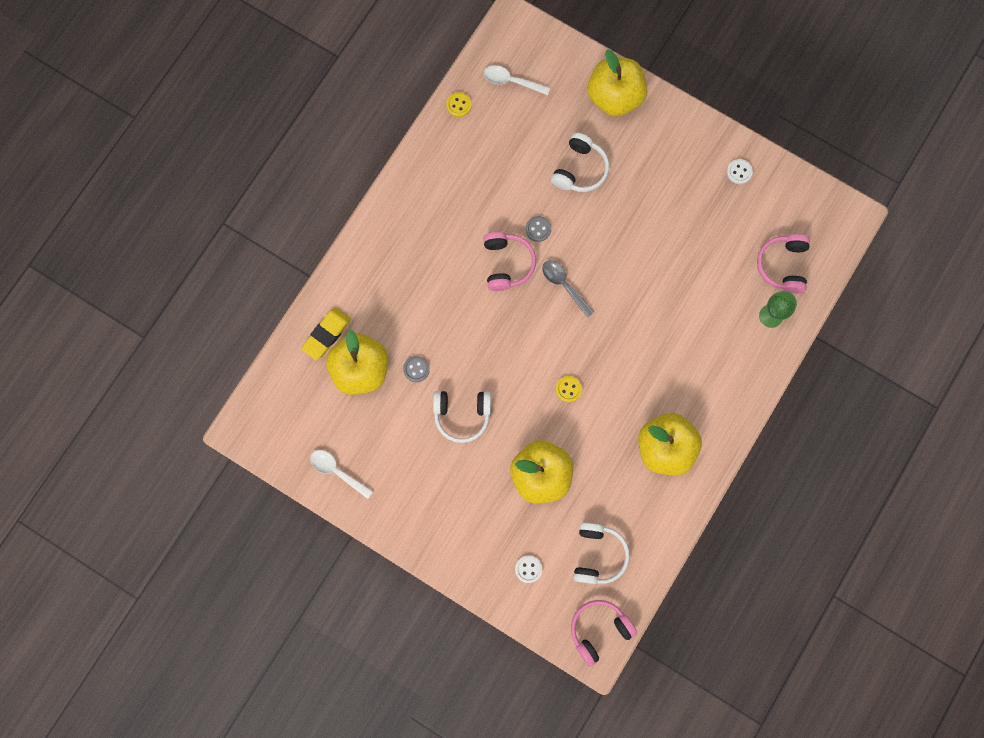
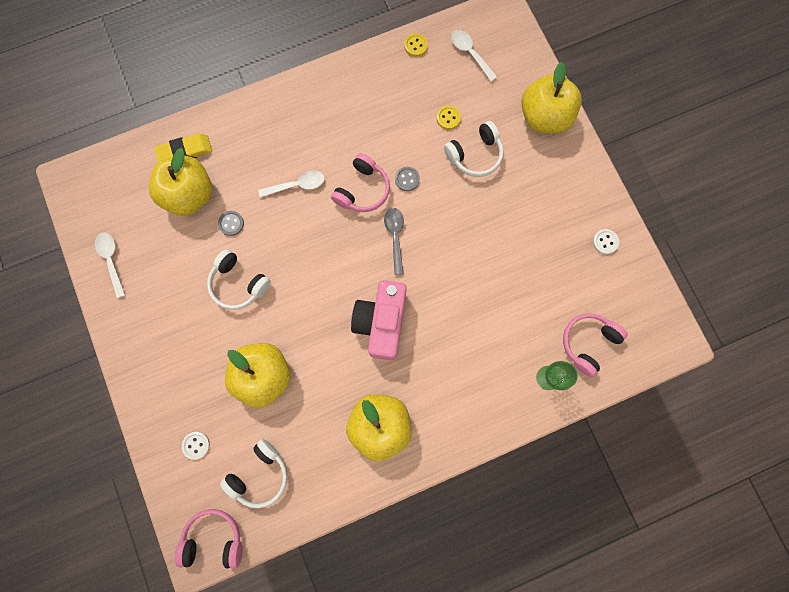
camera: 35 degrees right, 0 degrees up
yellow button [556,376,582,402] -> yellow button moved to [437,106,461,130]
none -> white spoon [258,171,325,198]
none -> pink camera [351,280,407,361]

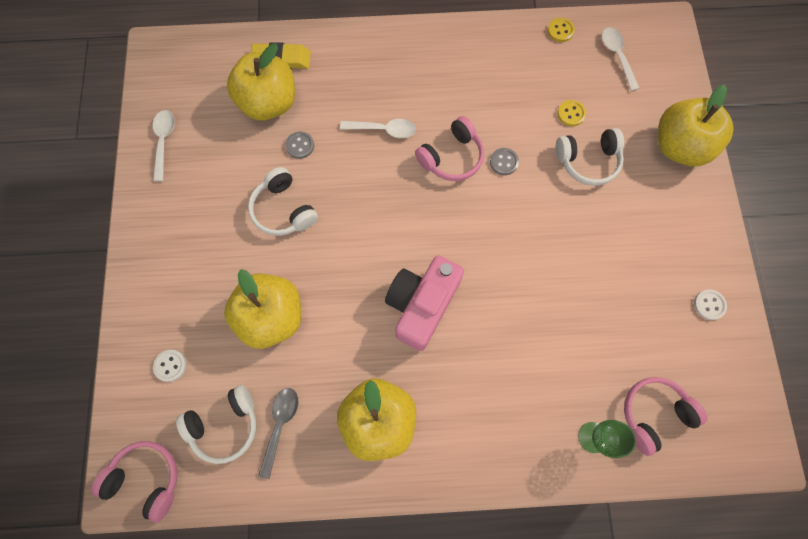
camera: 20 degrees right, 5 degrees down
grey spoon [384,208,404,275] -> grey spoon moved to [258,388,298,479]

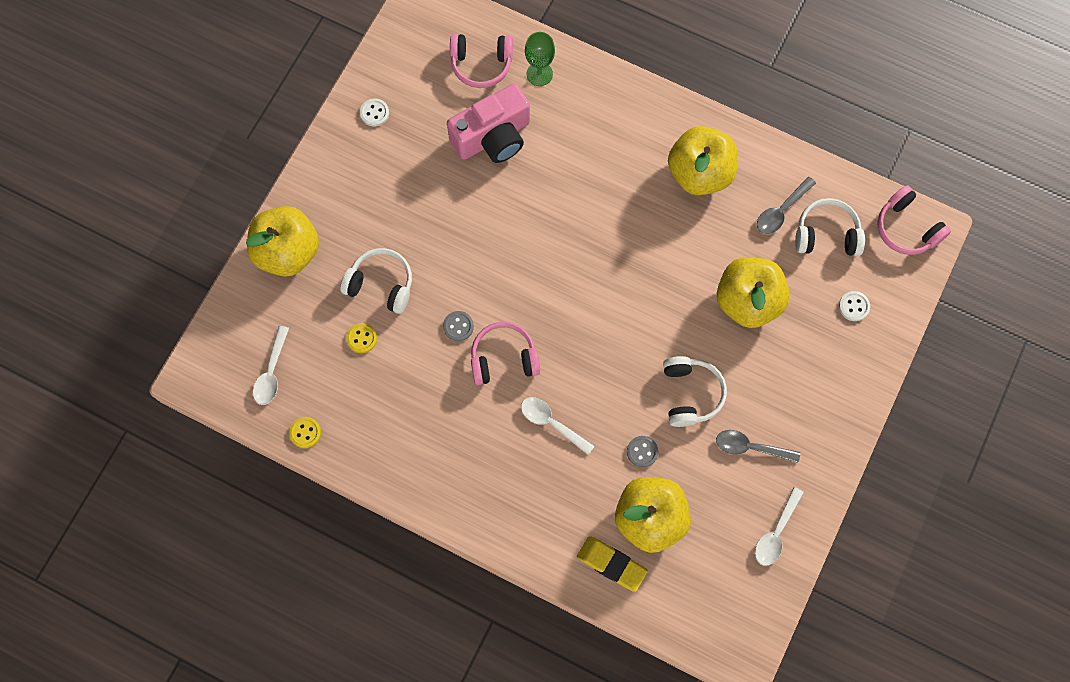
camera: 150 degrees left, 0 degrees up
pink camera [385,255,464,351] -> pink camera moved to [447,84,530,163]
none -> grey spoon [716,430,800,463]

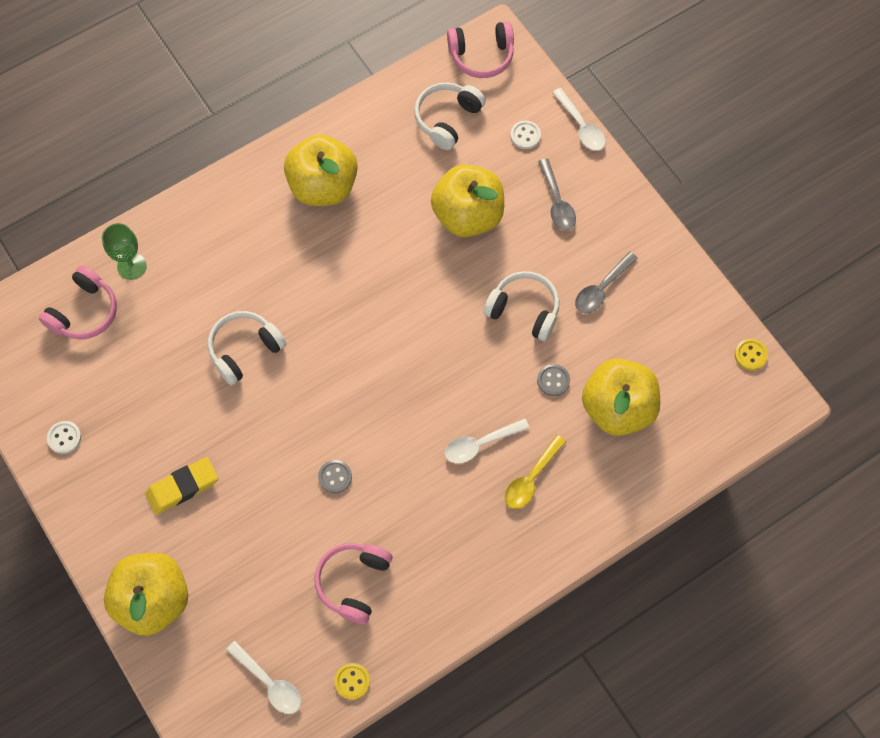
camera: 60 degrees left, 5 degrees down
white headphones [340,248,412,314] -> white headphones moved to [208,311,286,385]
yellow button [346,323,377,353] -> yellow button moved to [735,339,768,370]
pink camera [447,84,530,163] -> none
pink headphones [471,322,540,385] -> pink headphones moved to [315,543,393,624]
yellow eraser [577,536,648,592] -> yellow eraser moved to [145,457,218,514]
white spoon [755,487,804,566] -> white spoon moved to [552,88,606,151]
grey spoon [757,177,816,234] -> grey spoon moved to [538,159,576,231]
none -> yellow spoon [505,435,566,509]

